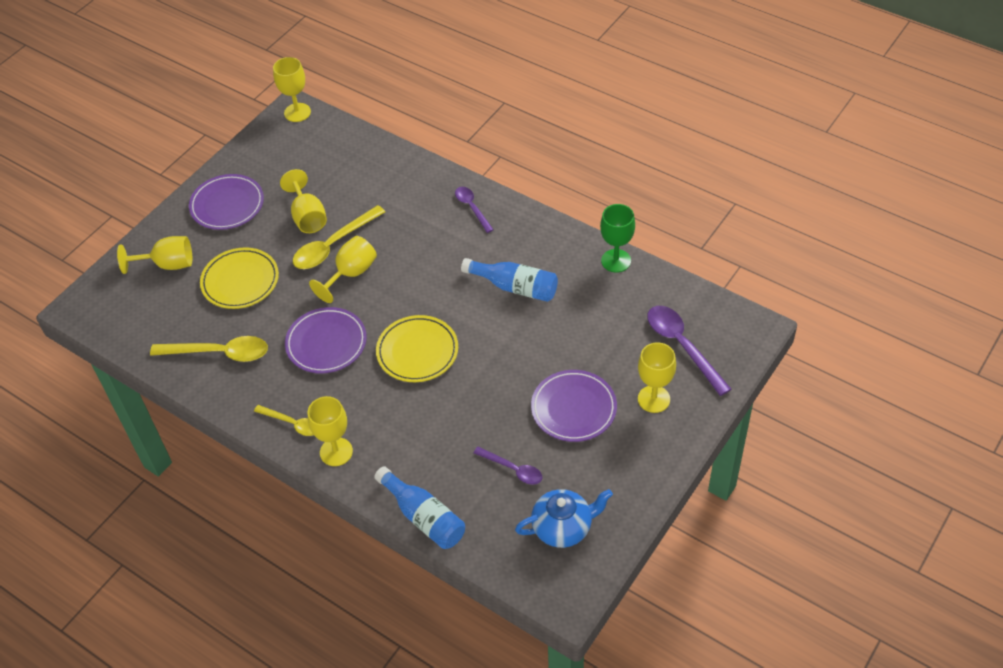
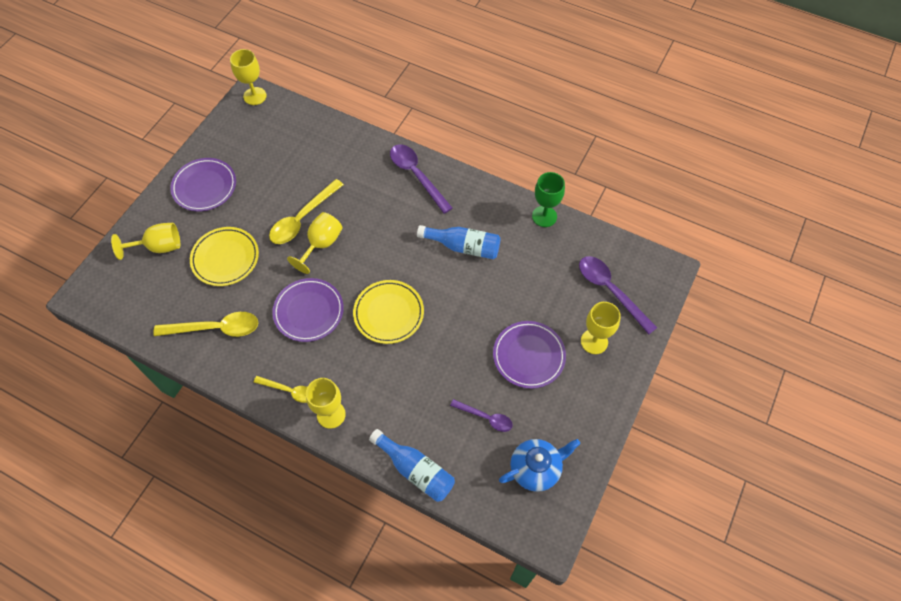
camera: 10 degrees left, 10 degrees up
yellow goblet [280,169,327,233] -> none
purple spoon [455,187,494,233] -> purple spoon [390,145,452,214], size x1.67

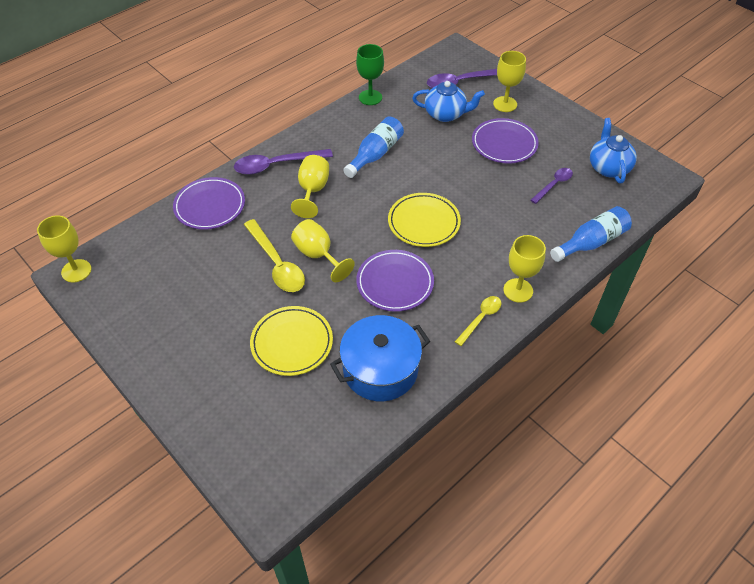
camera: 70 degrees left, 10 degrees down
yellow goblet [111,223,180,260] -> yellow goblet moved to [291,155,329,218]
yellow spoon [154,312,258,337] -> blue pot [330,315,430,401]
purple plate [170,158,236,211] -> purple plate moved to [173,177,245,230]
none -> blue teapot [412,81,485,122]

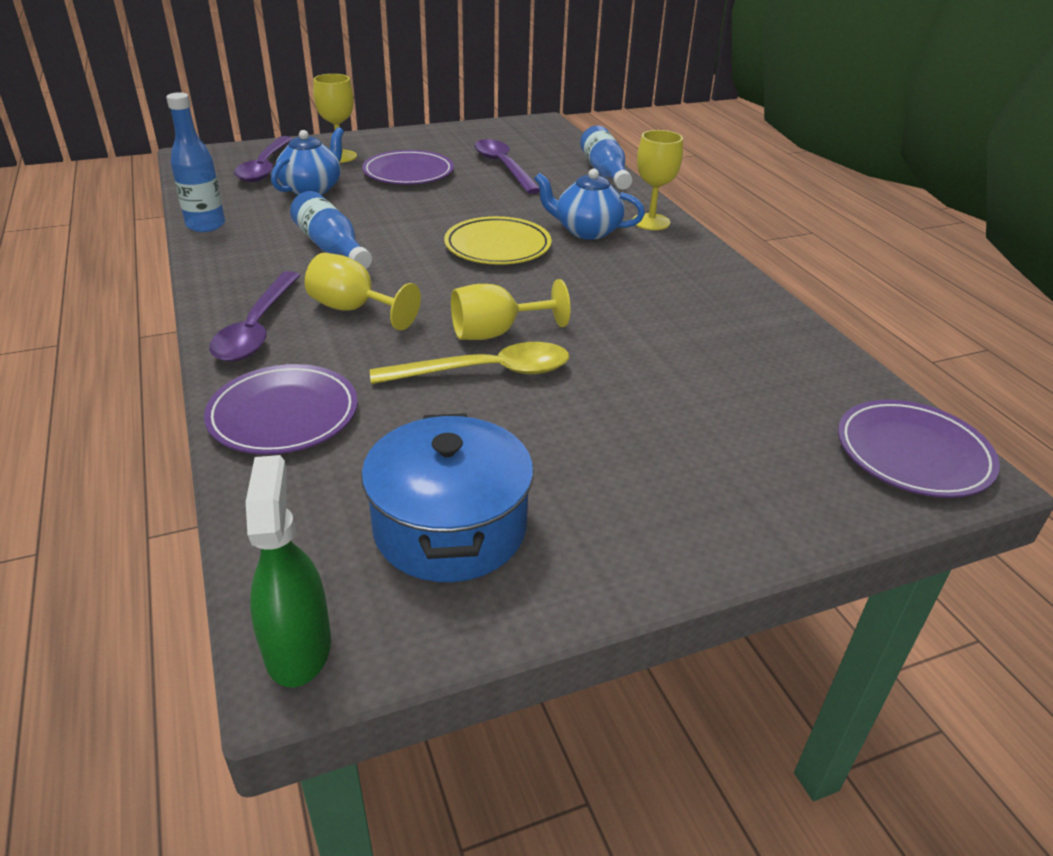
camera: 70 degrees left, 15 degrees down
yellow goblet [37,215,91,282] -> green spray bottle [246,455,331,687]
yellow plate [250,306,333,376] -> none
blue pot [330,315,430,401] -> blue pot moved to [361,413,534,582]
green goblet [356,44,384,105] -> blue bottle [166,92,225,232]
purple plate [356,250,434,312] -> purple plate moved to [838,400,1000,498]
yellow spoon [455,296,501,346] -> none
purple spoon [531,168,573,204] -> purple spoon [474,139,540,194], size x1.67
blue teapot [590,118,637,183] -> blue teapot moved to [534,169,645,240]

